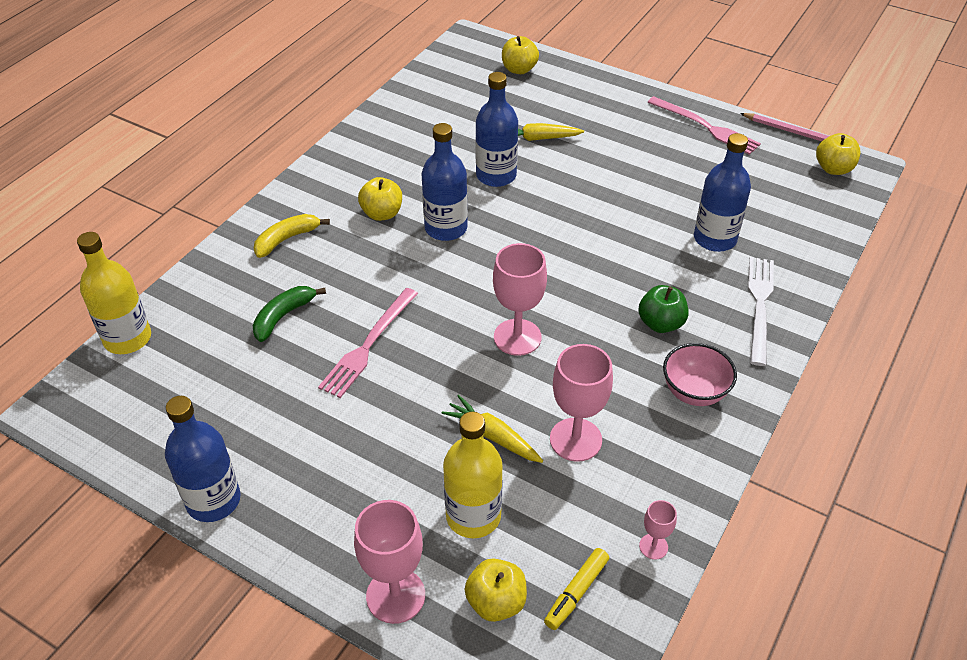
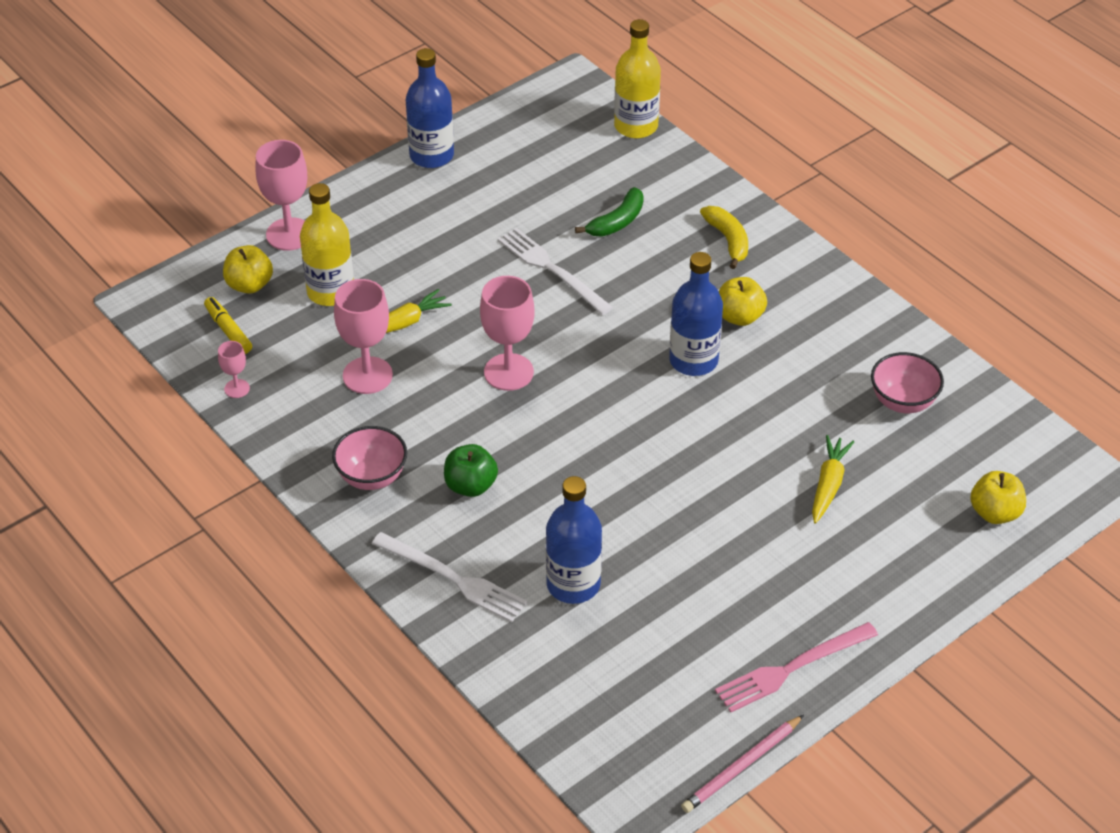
camera: 110 degrees right, 0 degrees up
green banana [252,286,326,342] -> green banana turned 75 degrees clockwise [575,187,644,237]
pink fork [318,288,418,398] -> white fork [498,228,613,315]
blue bottle [475,72,518,187] -> none
yellow apple [816,133,860,175] -> none
none -> pink bowl [871,352,944,413]

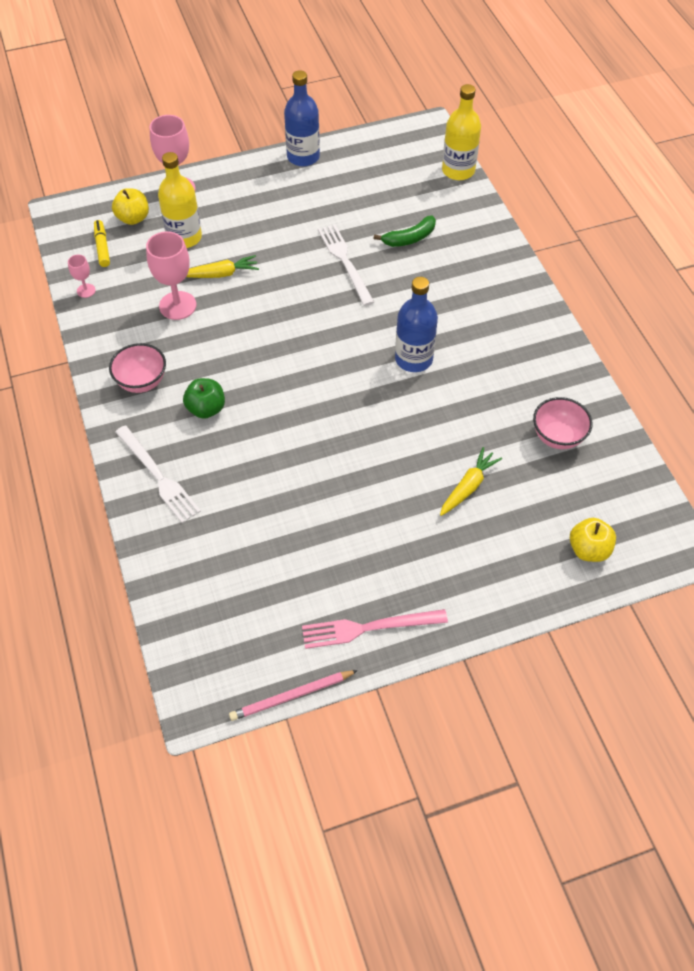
camera: 20 degrees right, 10 degrees up
pink goblet [480,276,535,391] -> none
blue bottle [546,476,602,604] -> none
yellow banana [700,206,748,269] -> none
yellow apple [719,277,767,326] -> none

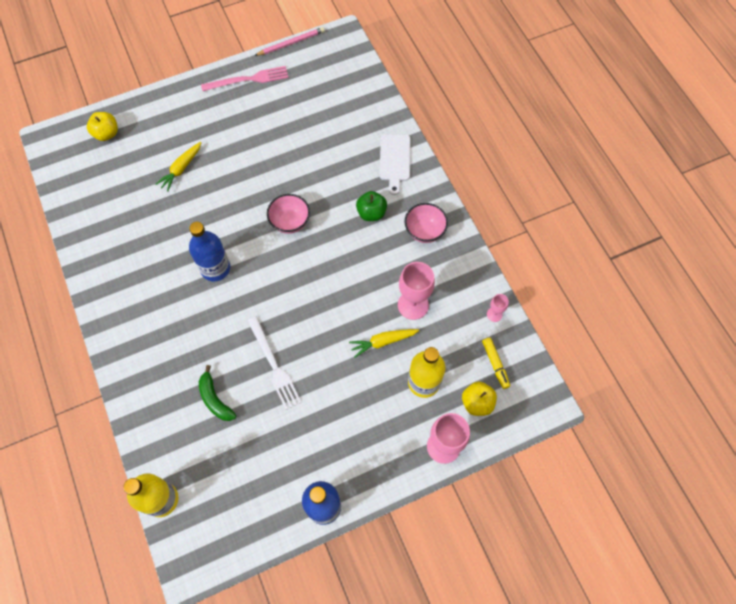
camera: 175 degrees right, 10 degrees up
white fork [115,425,201,523] -> white cutting board [380,134,411,195]
green banana [374,215,436,247] -> green banana turned 90 degrees counterclockwise [199,365,236,421]
pink bowl [533,397,592,449] -> pink bowl moved to [267,194,310,234]

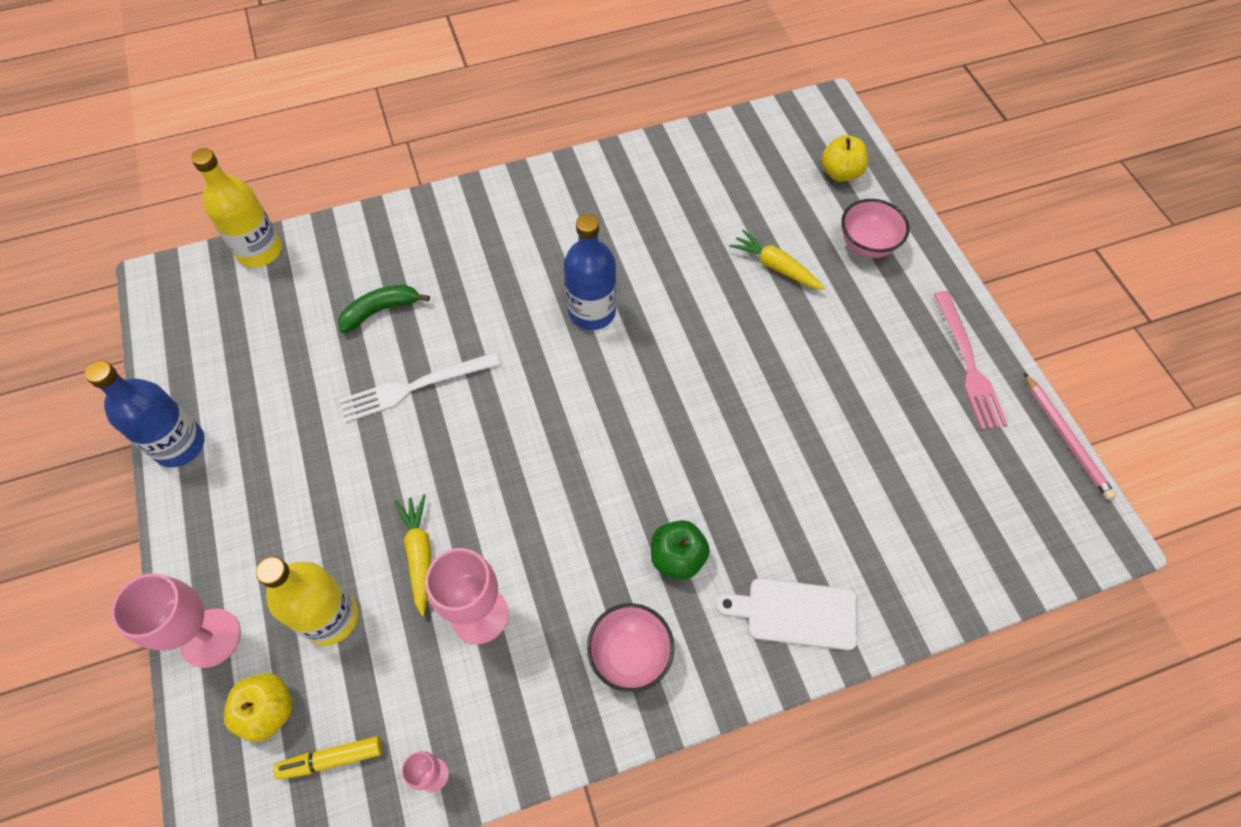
camera: 95 degrees right, 5 degrees down
pink bowl [267,194,310,234] -> pink bowl moved to [841,199,909,258]

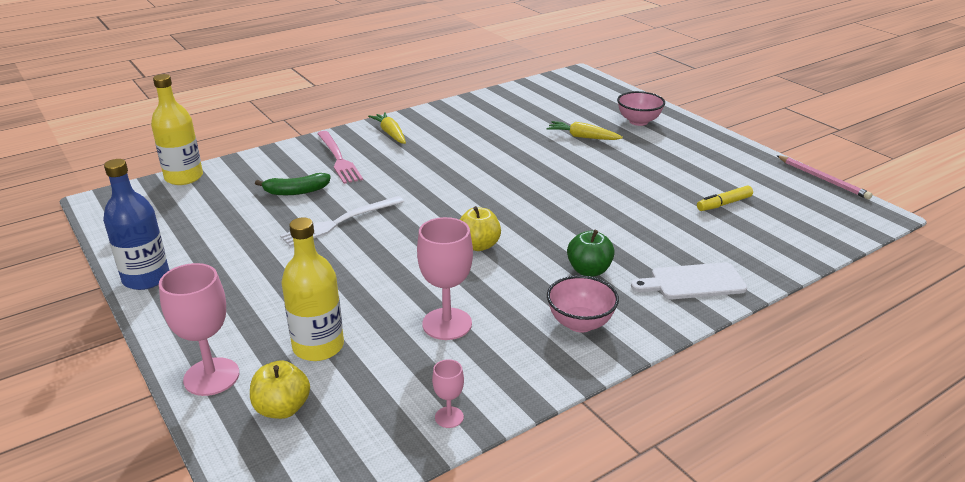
camera: 15 degrees left, 30 degrees down
yellow marker [274,736,382,780] -> yellow marker moved to [697,186,753,211]
green banana [338,285,430,333] -> green banana turned 150 degrees counterclockwise [255,173,331,195]
yellow carrot [395,494,431,616] -> yellow carrot moved to [368,112,406,144]
blue bottle [564,214,616,330] -> none
yellow apple [821,135,868,182] -> yellow apple moved to [460,206,501,251]
pink fork [934,291,1008,430] -> pink fork moved to [317,131,363,184]

